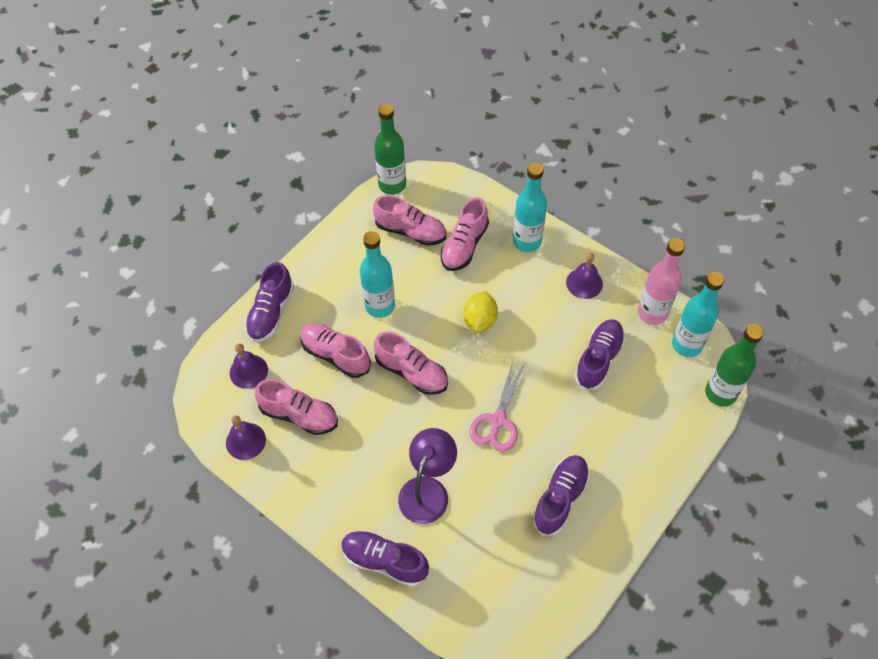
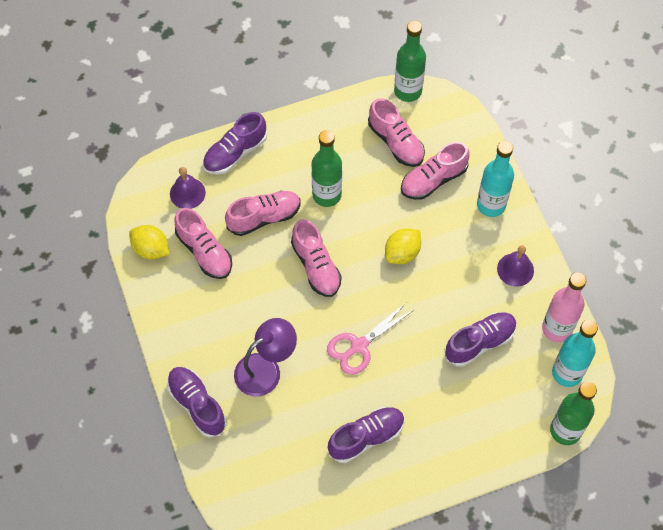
camera: 30 degrees right, 5 degrees up
purple bell [226,415,266,460] -> yellow lemon [129,225,169,259]
pink shoe [300,323,371,378] -> pink shoe turned 90 degrees clockwise [225,191,301,236]
turquoise bottle [360,231,395,318] -> green bottle [312,130,342,207]

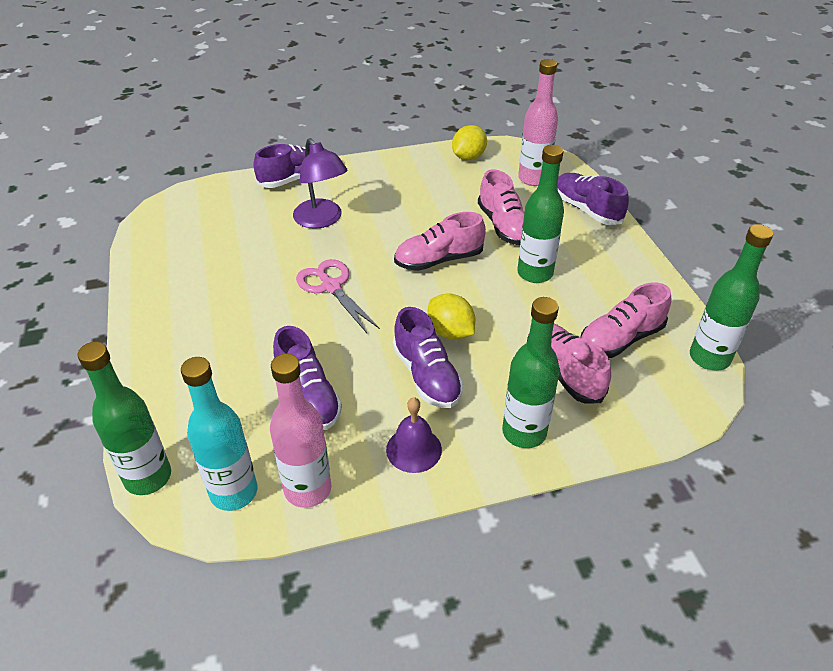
camera: 95 degrees right, 20 degrees down
purple bell [170,167,206,209] -> pink bottle [518,59,558,186]
pink shoe [174,208,232,279] -> none
purple shoe [328,407,405,463] -> purple shoe moved to [393,307,463,408]
turquoise bottle [477,141,514,217] -> green bottle [502,297,560,448]

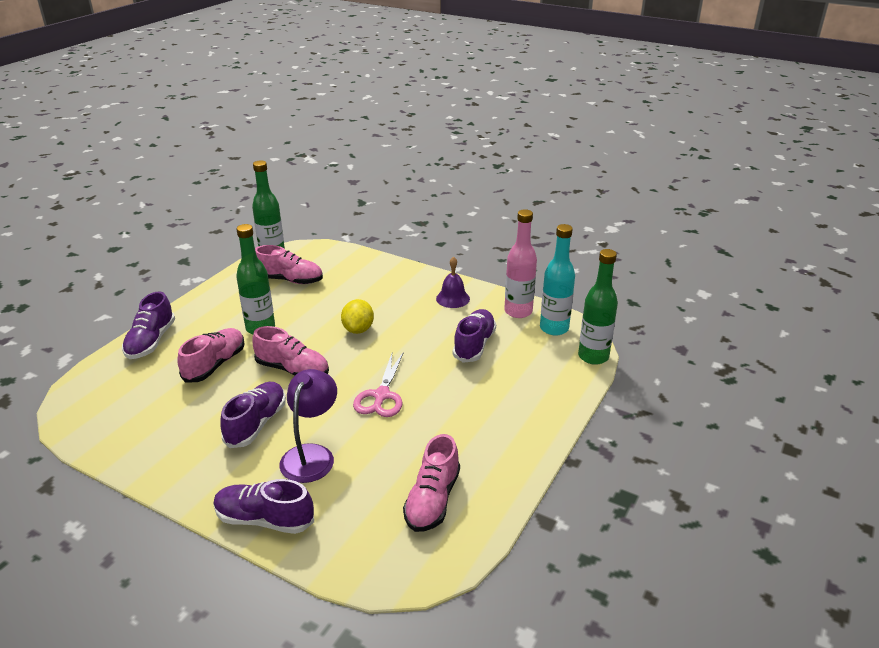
camera: 135 degrees left, 10 degrees down
purple shoe [393,307,463,408] -> purple shoe moved to [220,382,286,448]
yellow lemon [452,125,487,160] -> none
green bottle [502,297,560,448] -> none
pink bottle [518,59,558,186] -> none
pink shoe [527,324,611,404] -> pink shoe moved to [403,434,460,532]

